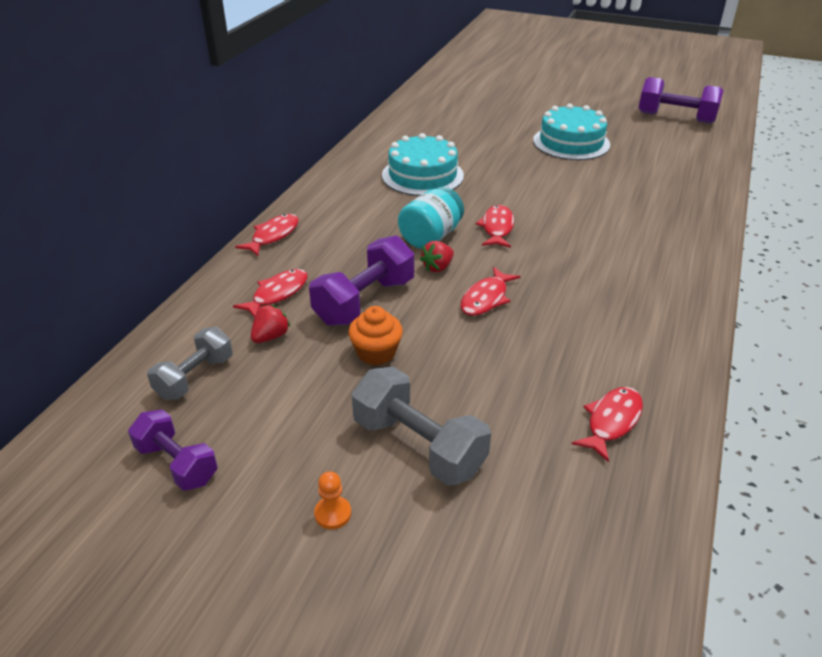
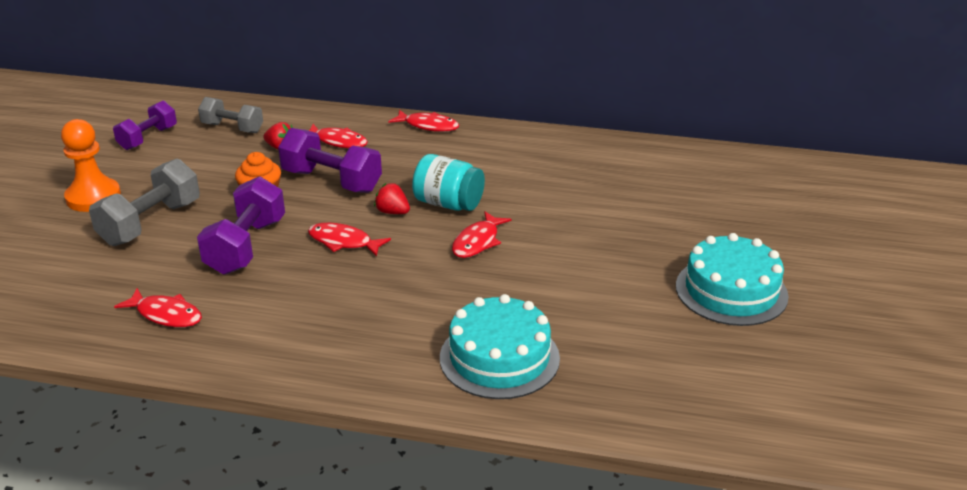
camera: 80 degrees right, 5 degrees down
orange pawn [314,471,351,529] -> orange pawn [61,119,121,212], size x2.12
turquoise cake [382,133,464,196] -> turquoise cake moved to [440,294,560,399]
red fish [476,205,514,248] -> red fish turned 120 degrees clockwise [452,211,511,258]
purple dumbbell [639,77,724,124] -> purple dumbbell moved to [197,176,285,275]

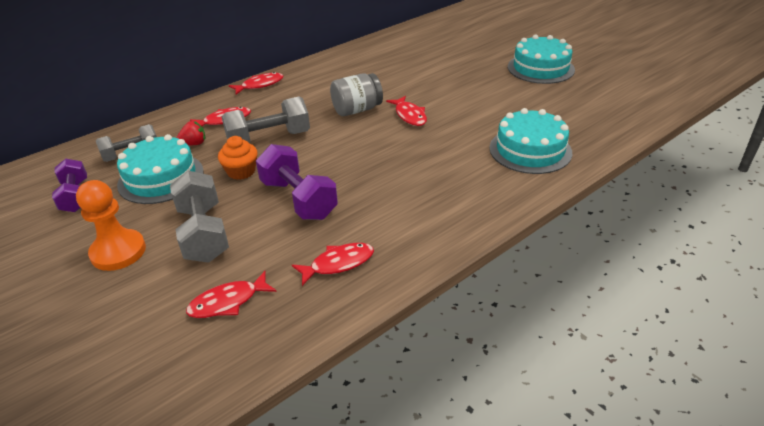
camera: 50 degrees left, 5 degrees up
purple dumbbell [278,128,382,193] -> grey dumbbell [222,97,310,143]
red fish [308,223,391,257] -> red fish moved to [186,271,277,318]
red strawberry [374,183,410,214] -> none
turquoise jar [412,154,485,211] -> grey jar [330,73,383,116]
none -> turquoise cake [117,134,204,204]

